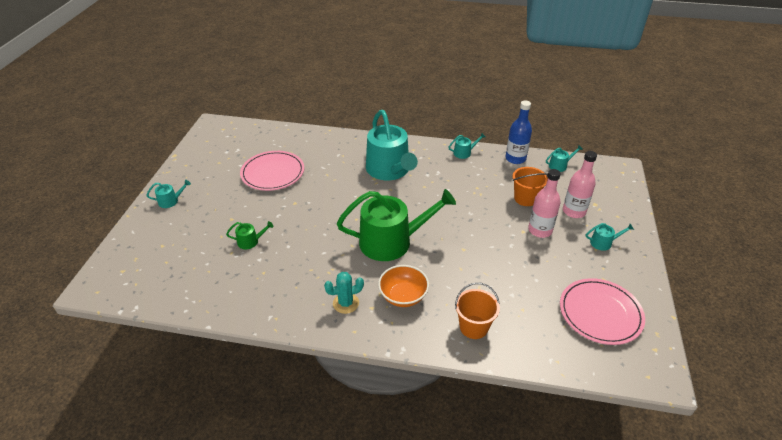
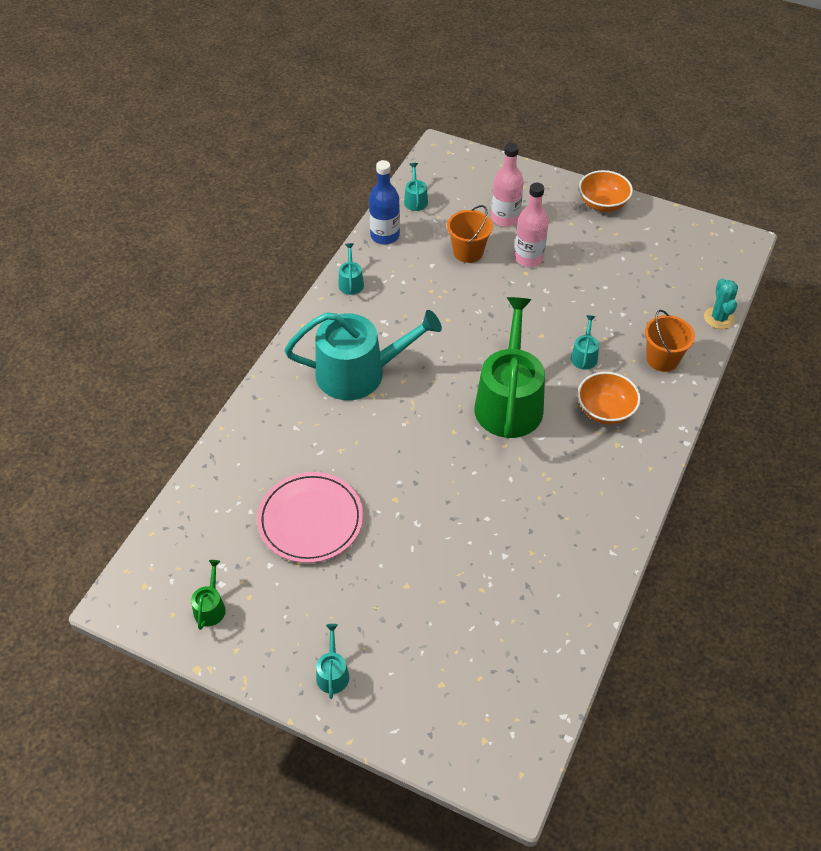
camera: 75 degrees left, 10 degrees up
green watering can [226,221,273,249] -> green watering can moved to [191,560,226,630]
turquoise cactus [324,272,364,314] -> turquoise cactus moved to [704,278,738,329]
pink plate [560,278,645,345] -> none
turquoise watering can [586,223,634,251] -> turquoise watering can moved to [571,315,599,370]
none -> orange bowl [579,170,633,212]

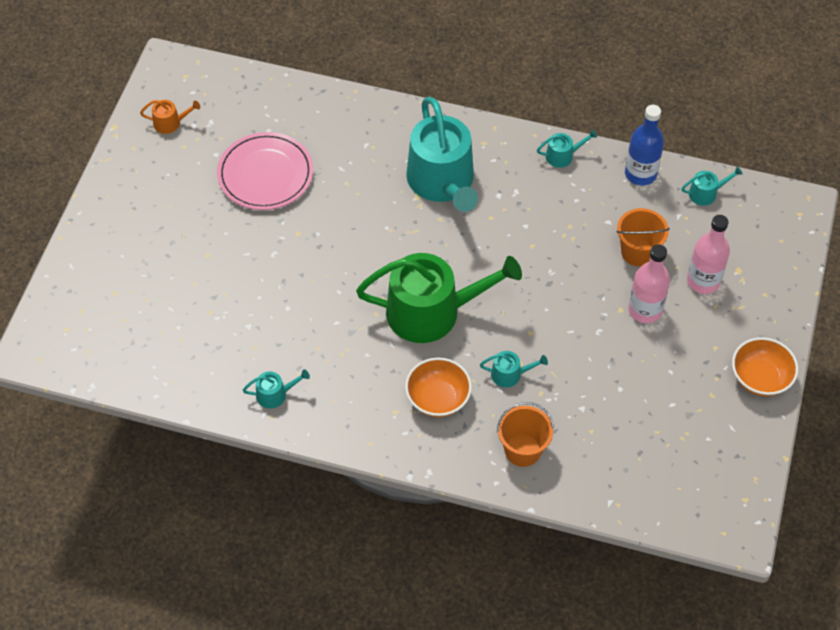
camera: 80 degrees right, 5 degrees up
green watering can [191,560,226,630] -> orange watering can [140,100,200,134]
turquoise watering can [316,624,349,699] -> turquoise watering can moved to [243,369,310,409]
turquoise cactus [704,278,738,329] -> none

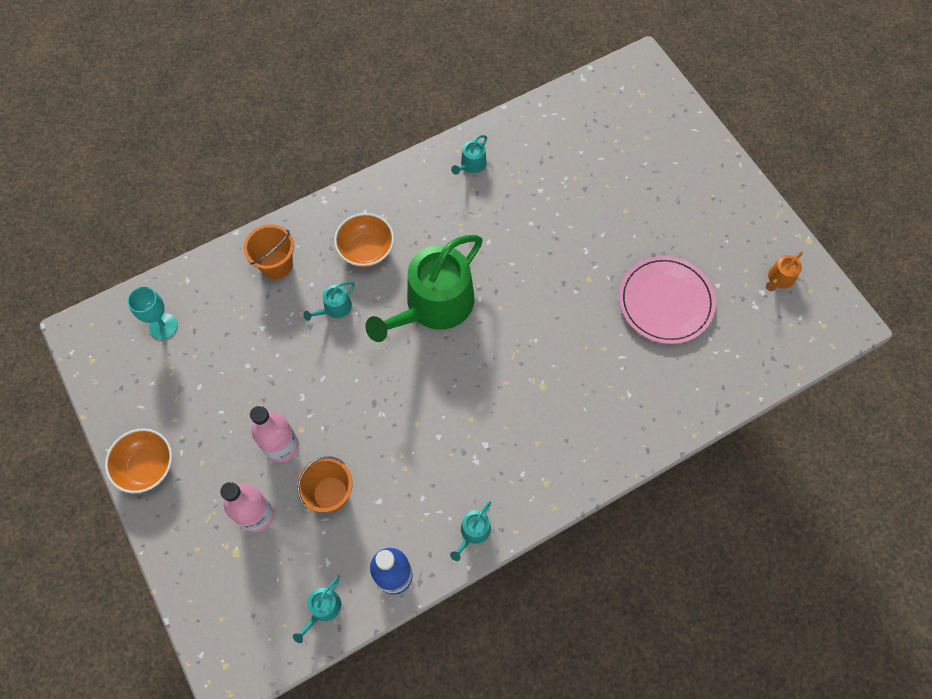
camera: 135 degrees right, 10 degrees up
turquoise watering can [406,97,478,212] -> none
none -> turquoise goblet [128,287,178,339]

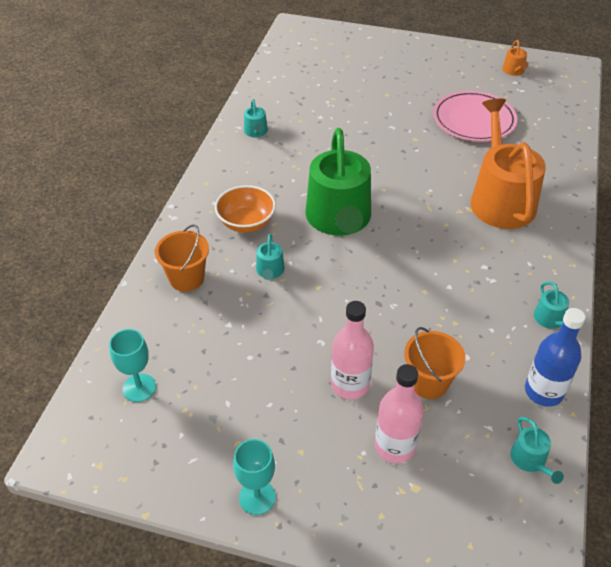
camera: 45 degrees left, 20 degrees down
orange bowl [105,428,172,494] -> turquoise goblet [233,439,276,515]
none -> orange watering can [470,99,546,229]

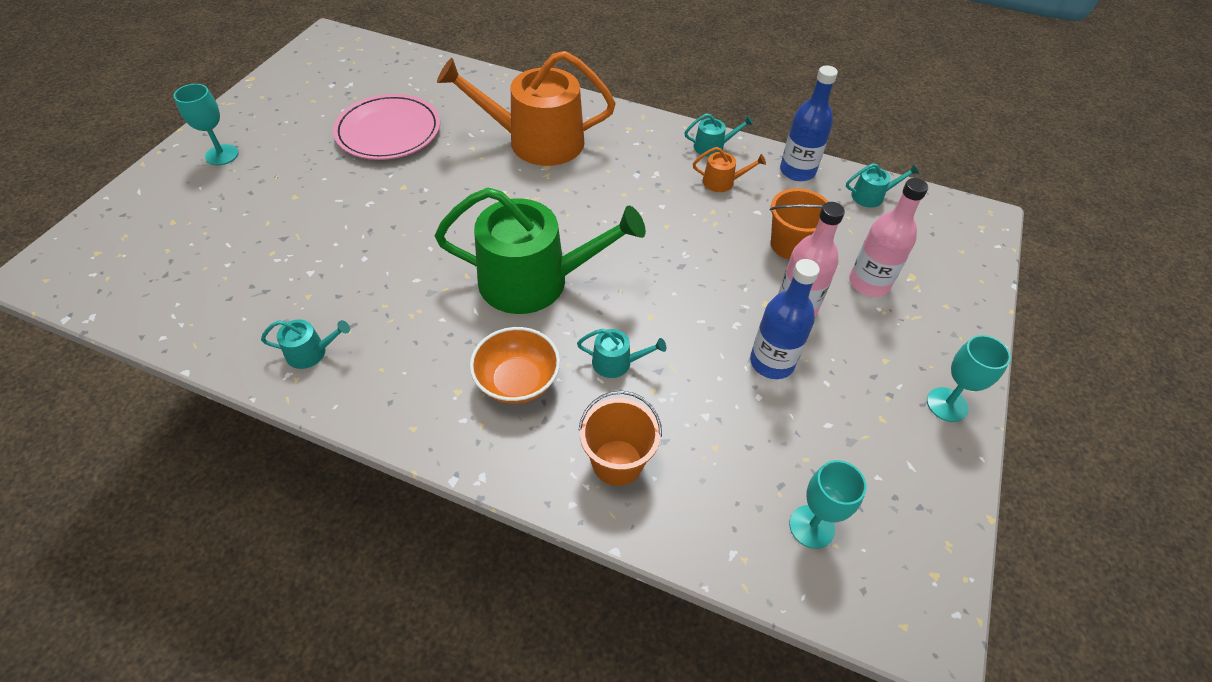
camera: 85 degrees left, 5 degrees up
orange watering can [502,40,528,76] -> orange watering can moved to [693,147,766,192]
none -> turquoise goblet [174,84,239,165]
none -> blue bottle [750,259,820,379]

